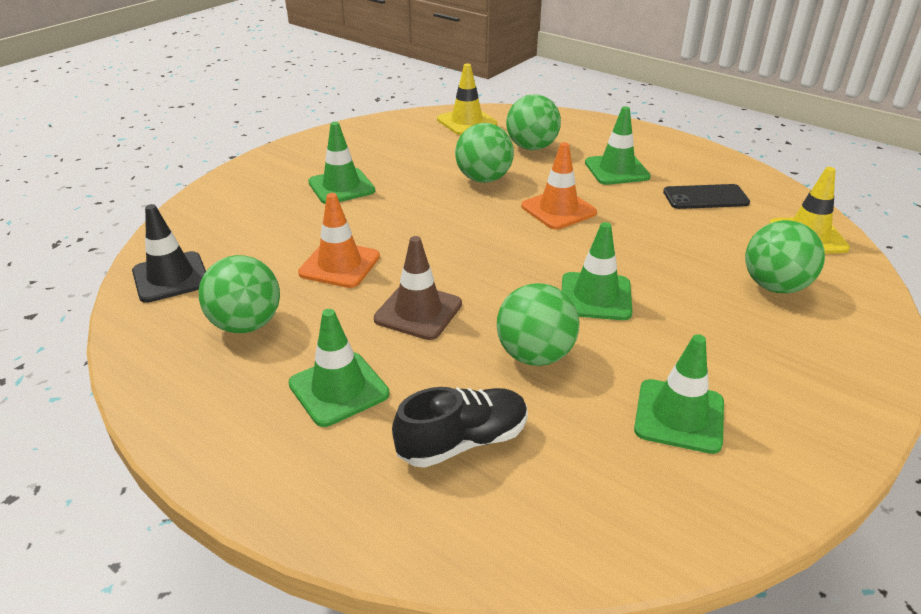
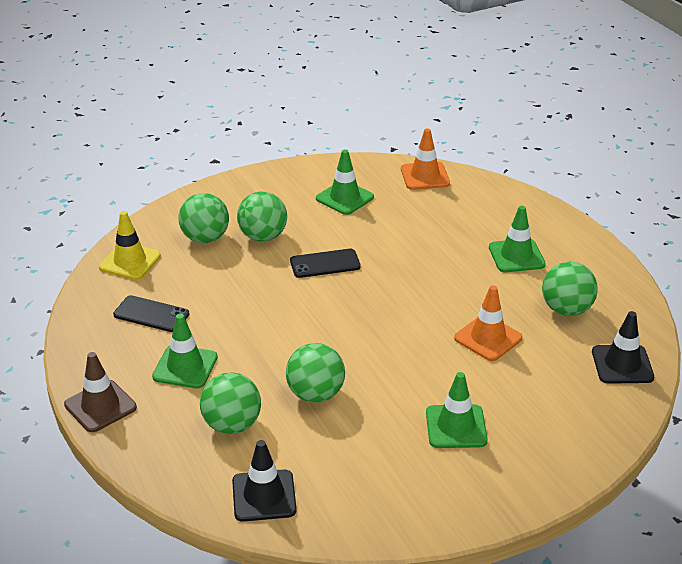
camera: 155 degrees left, 0 degrees up
brown traffic cone [374,236,462,340] -> brown traffic cone moved to [64,352,137,432]
black shoe [392,387,528,468] -> none
yellow traffic cone [437,64,497,135] -> black traffic cone [232,440,297,522]
green ball [497,283,580,366] -> green ball moved to [237,191,287,241]
orange traffic cone [521,142,597,229] -> orange traffic cone moved to [401,128,450,190]
green traffic cone [562,222,633,320] -> black phone [290,249,361,278]

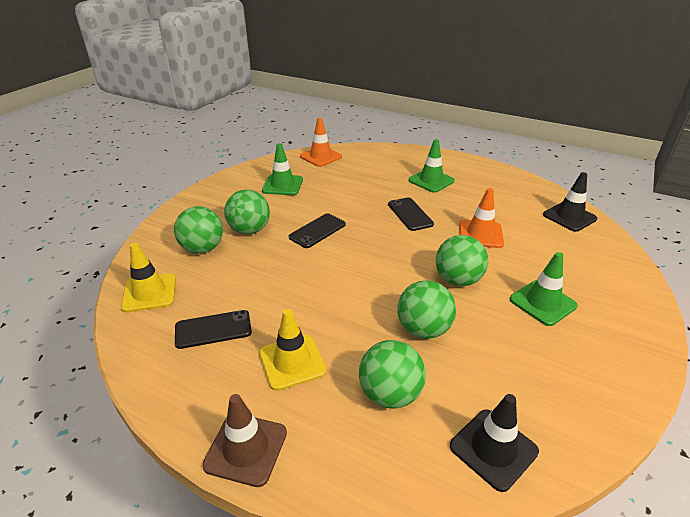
camera: 35 degrees left, 0 degrees up
green traffic cone [152,314,218,388] -> yellow traffic cone [259,309,327,391]
green ball [542,262,598,316] -> green ball moved to [436,235,488,286]
none -> black phone [388,197,434,231]

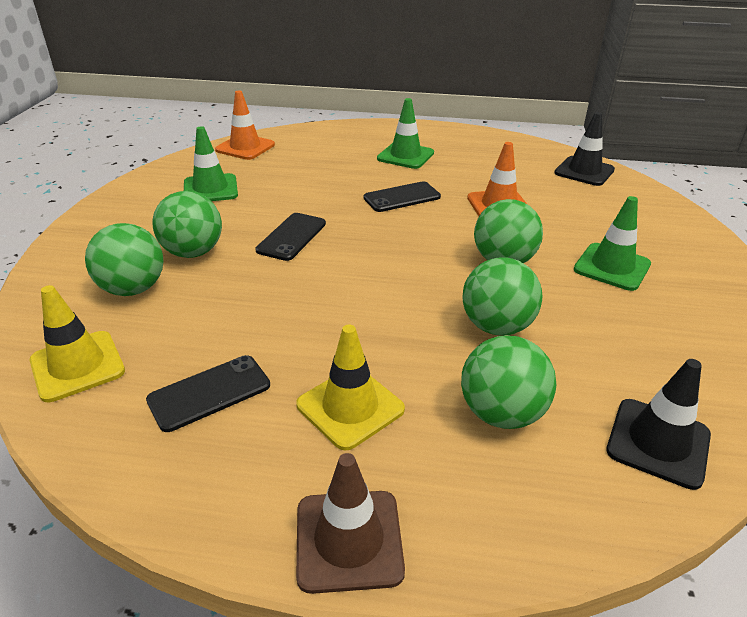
camera: 20 degrees left, 0 degrees up
black phone [388,197,434,231] -> black phone turned 75 degrees counterclockwise [363,181,441,212]

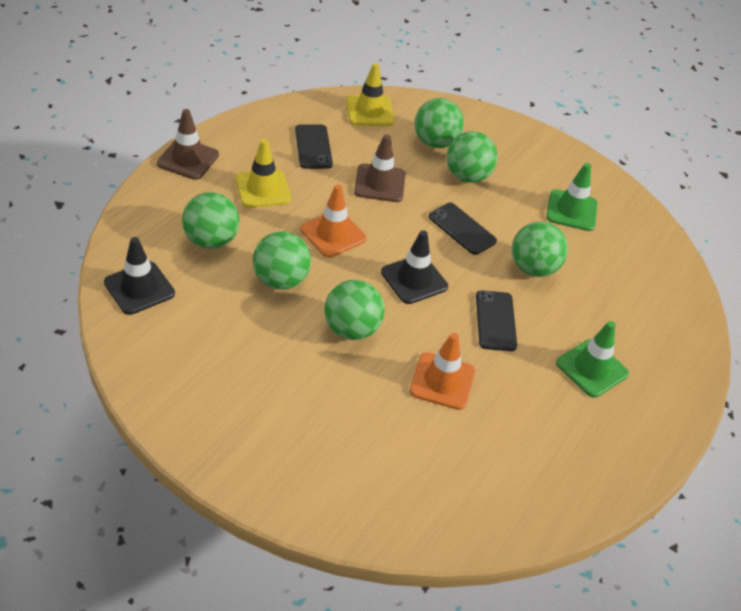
camera: 110 degrees right, 10 degrees up
orange traffic cone [215,91,275,160] -> orange traffic cone moved to [301,185,366,258]
black traffic cone [554,112,615,186] -> black traffic cone moved to [381,230,448,304]
green traffic cone [574,196,651,291] -> none
none -> brown traffic cone [354,135,405,202]
none -> green ball [512,222,568,277]

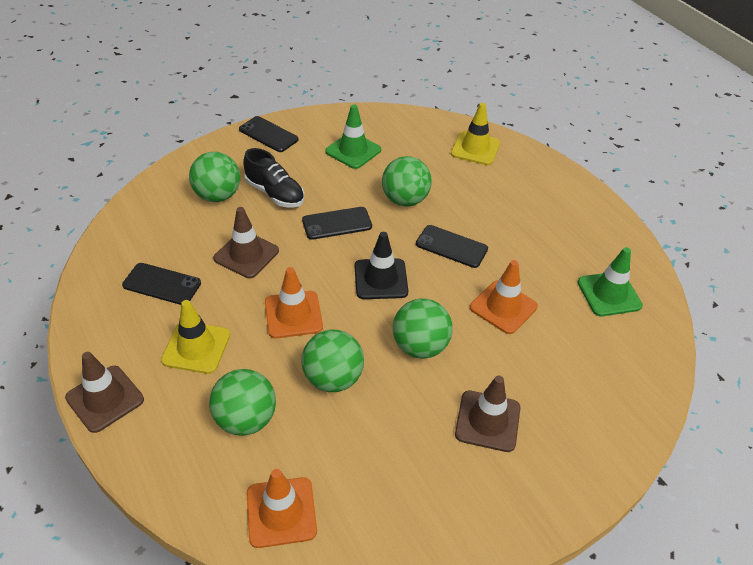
camera: 60 degrees left, 0 degrees up
black traffic cone [104,237,175,315] -> orange traffic cone [247,469,317,548]
yellow traffic cone [346,63,394,126] -> yellow traffic cone moved to [451,103,500,165]
green ball [447,131,498,183] -> black shoe [243,148,304,207]
green traffic cone [556,321,629,398] -> green traffic cone moved to [578,247,643,316]
none -> black phone [239,116,299,152]
none -> brown traffic cone [455,375,520,452]

